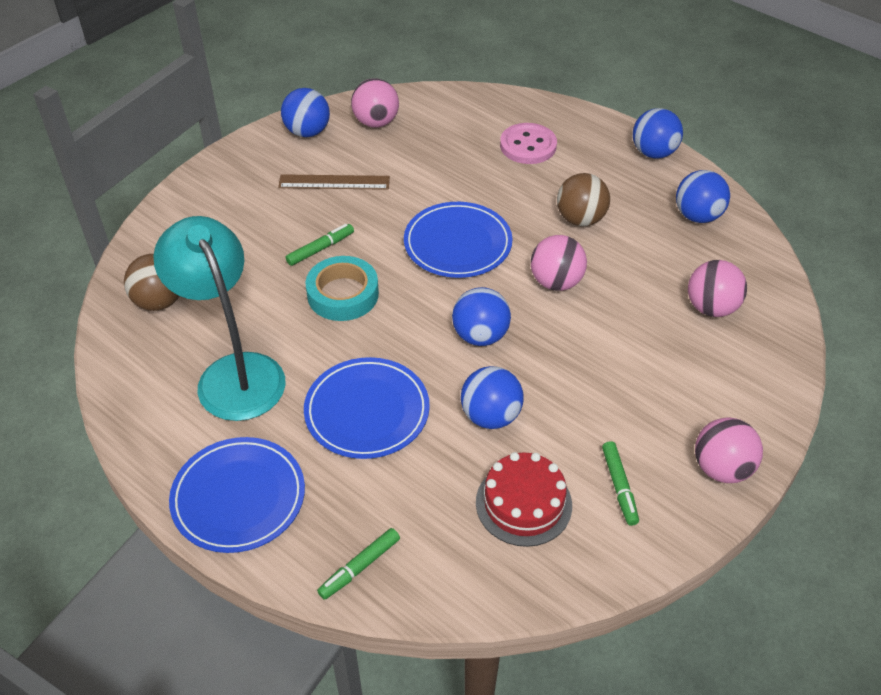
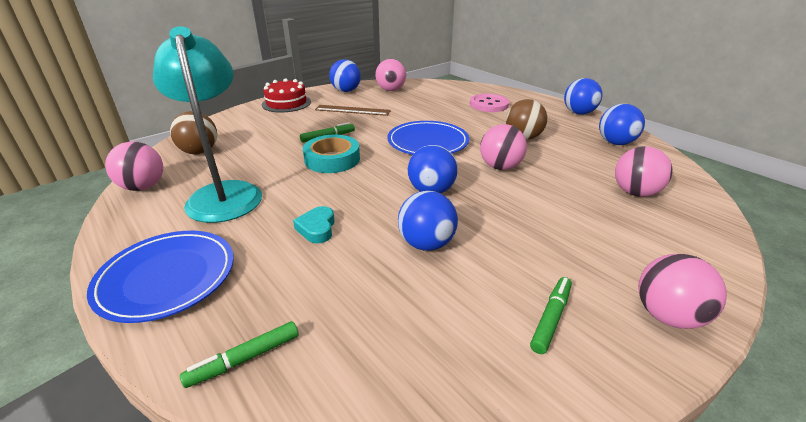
camera: 10 degrees right, 15 degrees down
blue plate [304,357,430,459] -> turquoise heart [293,206,335,244]
red cake [476,452,572,547] -> red cake moved to [262,78,311,113]
green marker [602,441,639,526] -> green marker turned 150 degrees counterclockwise [530,277,572,354]
none -> pink ball [105,141,163,191]

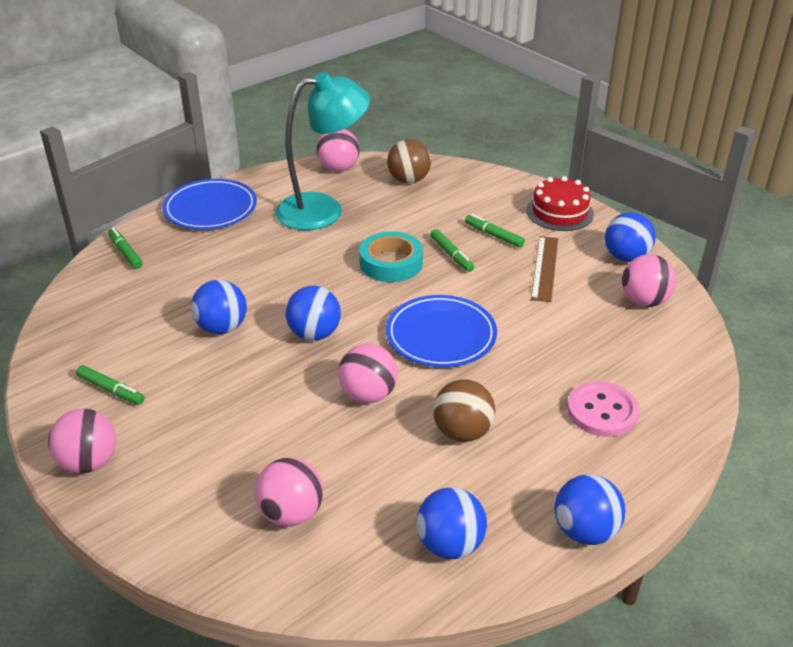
camera: 90 degrees right, 5 degrees up
turquoise heart [293,206,335,244] -> none
none -> green marker [465,214,525,248]

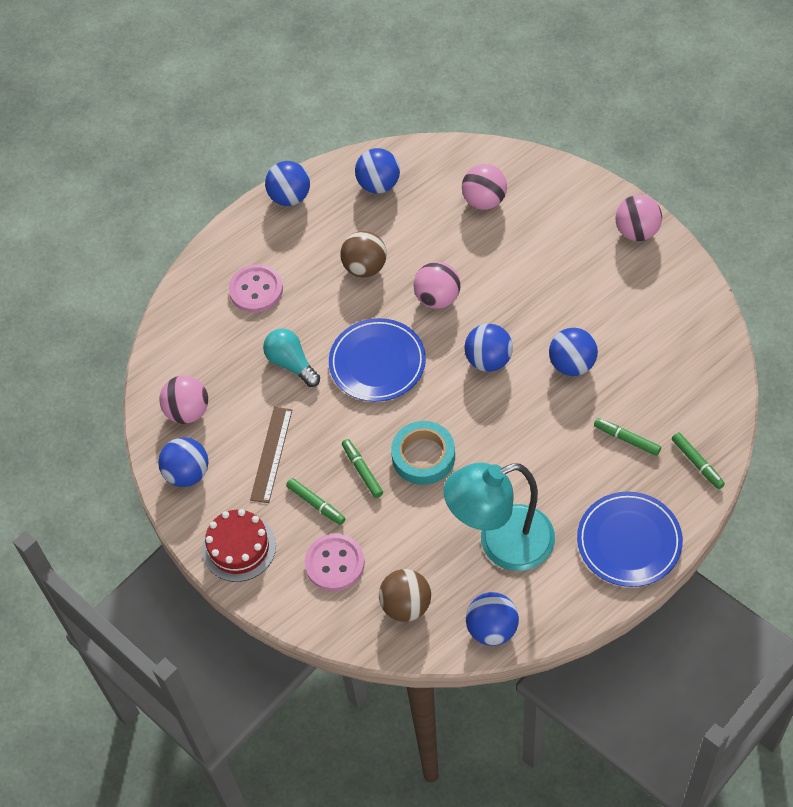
camera: 175 degrees left, 20 degrees up
green marker [76,365,145,405] -> green marker moved to [594,418,661,456]
pink ball [316,129,360,172] -> blue ball [466,592,519,646]
none -> turquoise light bulb [263,328,320,387]
none -> pink button [305,534,365,591]

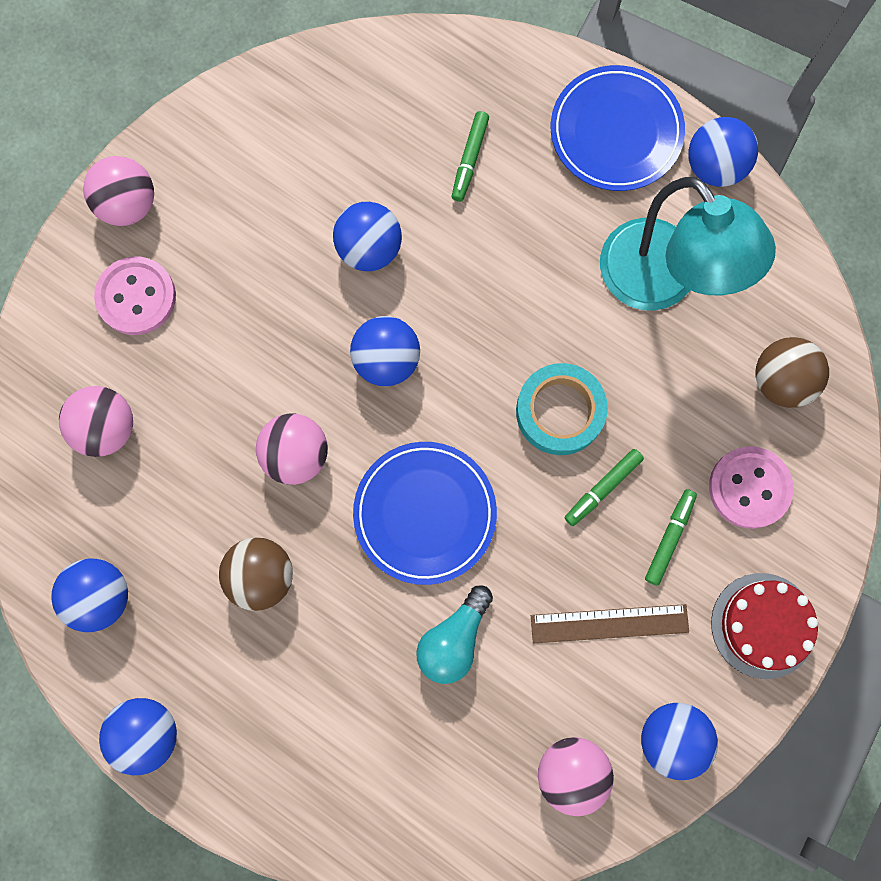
camera: 110 degrees left, 20 degrees up
pink button [229,264,283,313] -> pink button moved to [94,257,176,335]
blue ball [466,592,519,646] -> blue ball moved to [688,117,758,187]
green marker [672,432,725,489] -> none

